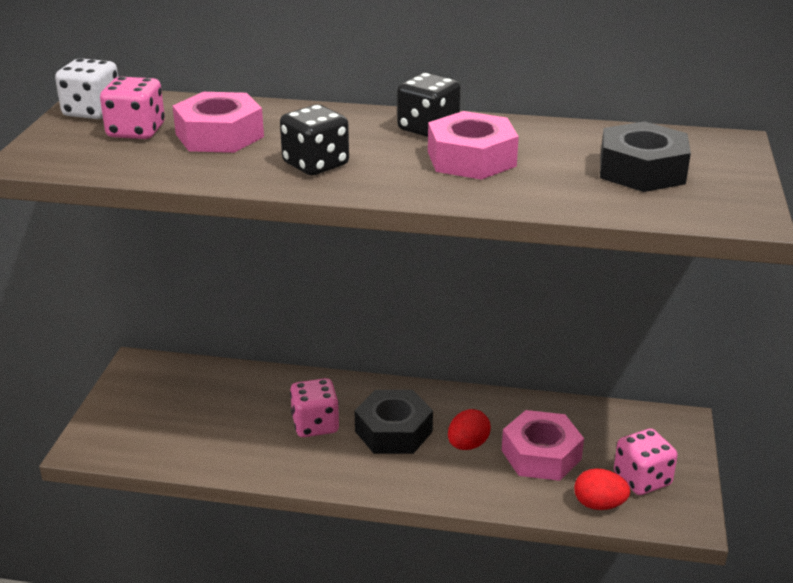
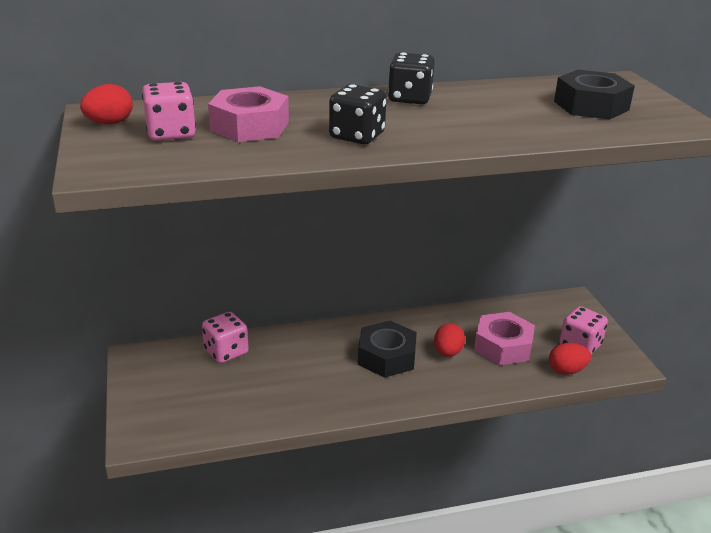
camera: 25 degrees left, 0 degrees up
white dice [55,58,118,119] -> red egg [80,84,133,124]
pink dice [290,378,339,437] -> pink dice moved to [202,312,249,363]
pink nut [428,111,519,180] -> none

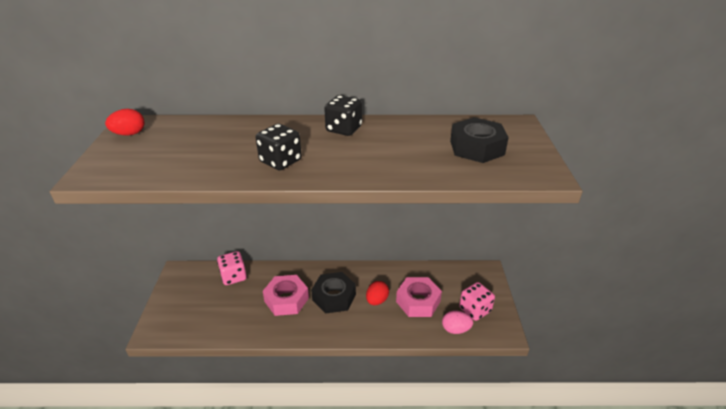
camera: 15 degrees right, 5 degrees up
pink dice [142,82,196,141] -> none
pink nut [208,86,289,142] -> pink nut moved to [263,275,309,316]
red egg [549,343,591,375] -> pink egg [442,311,473,334]

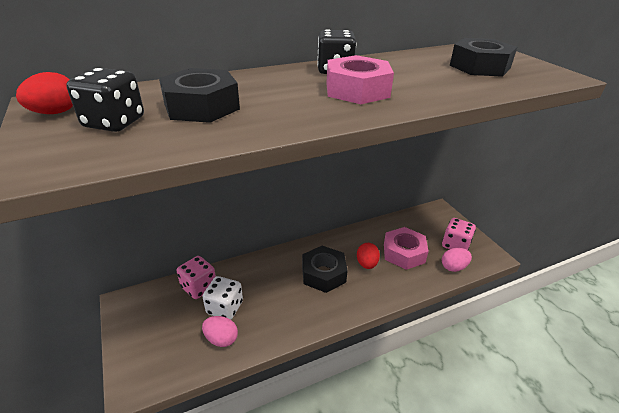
camera: 25 degrees left, 0 degrees up
black dice [256,124,302,170] -> black dice moved to [66,68,144,132]
pink nut [263,275,309,316] -> pink nut moved to [327,55,394,104]
none -> black nut [159,68,240,123]
none -> pink egg [202,316,238,347]
none -> white dice [203,276,243,320]

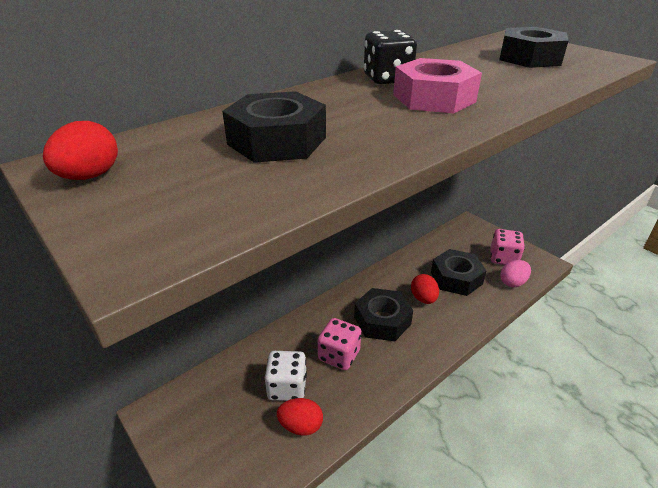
camera: 15 degrees left, 0 degrees up
black dice [66,68,144,132] -> none
pink dice [177,256,216,299] -> pink dice moved to [318,318,361,370]
pink egg [202,316,238,347] -> red egg [277,398,323,436]
pink nut [384,227,429,270] -> black nut [431,249,487,296]

